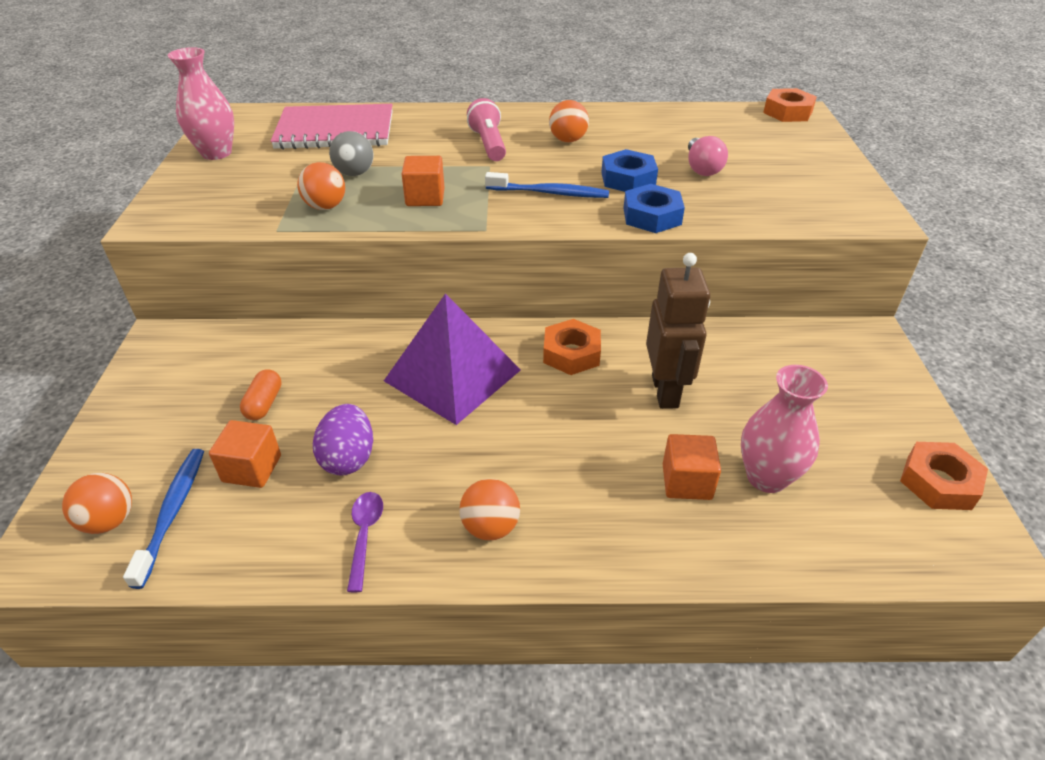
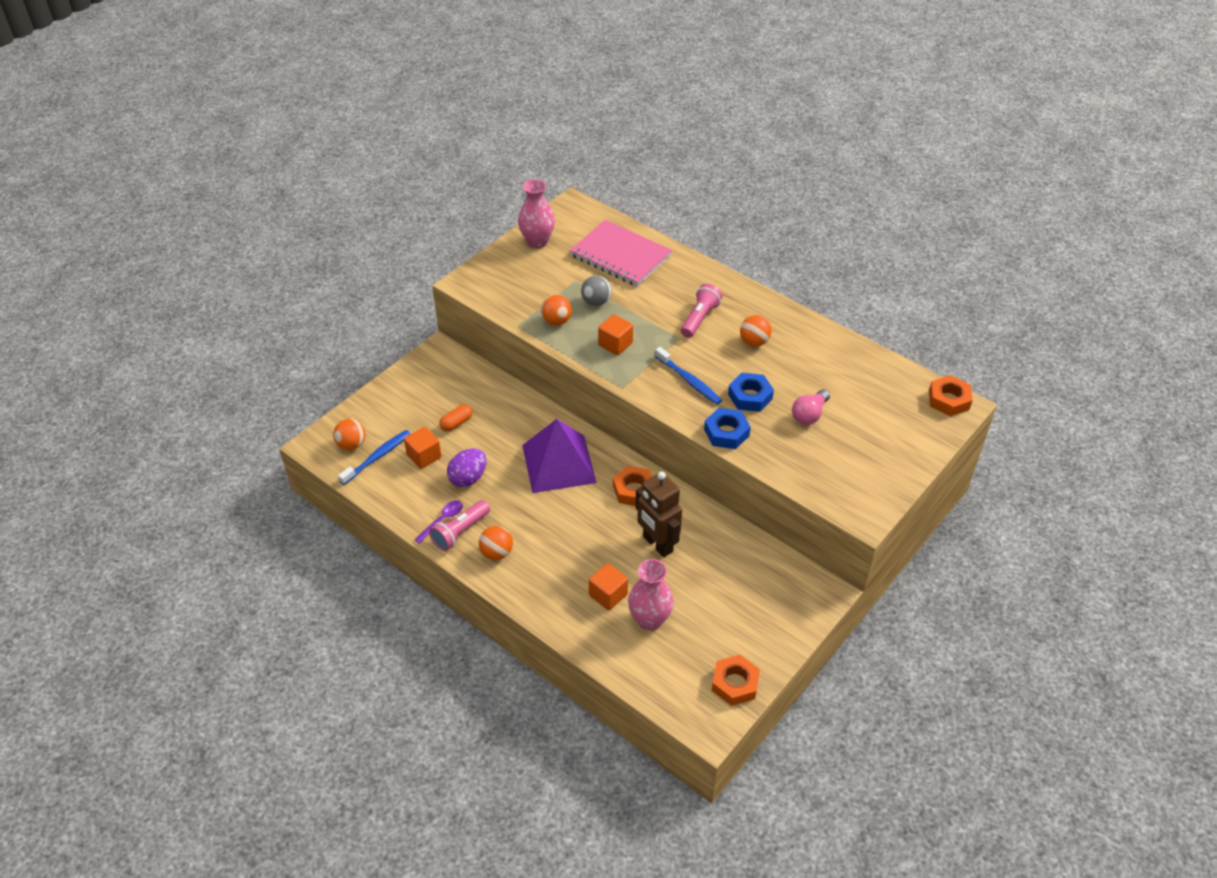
camera: 40 degrees right, 5 degrees up
brown robot [646,253,710,409] -> brown robot turned 105 degrees clockwise [635,471,682,558]
none -> pink flashlight [429,500,490,551]

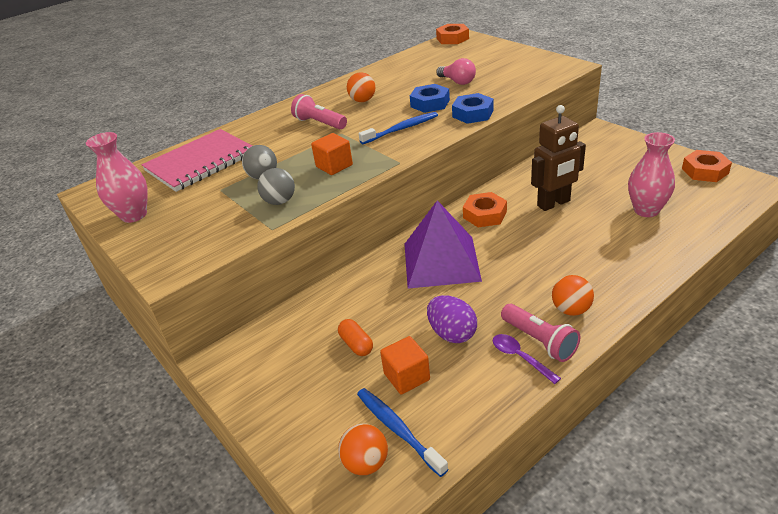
camera: 75 degrees left, 10 degrees down
orange ball [541,295,572,326] -> grey ball [257,168,295,205]
orange cube [589,563,628,610] -> none

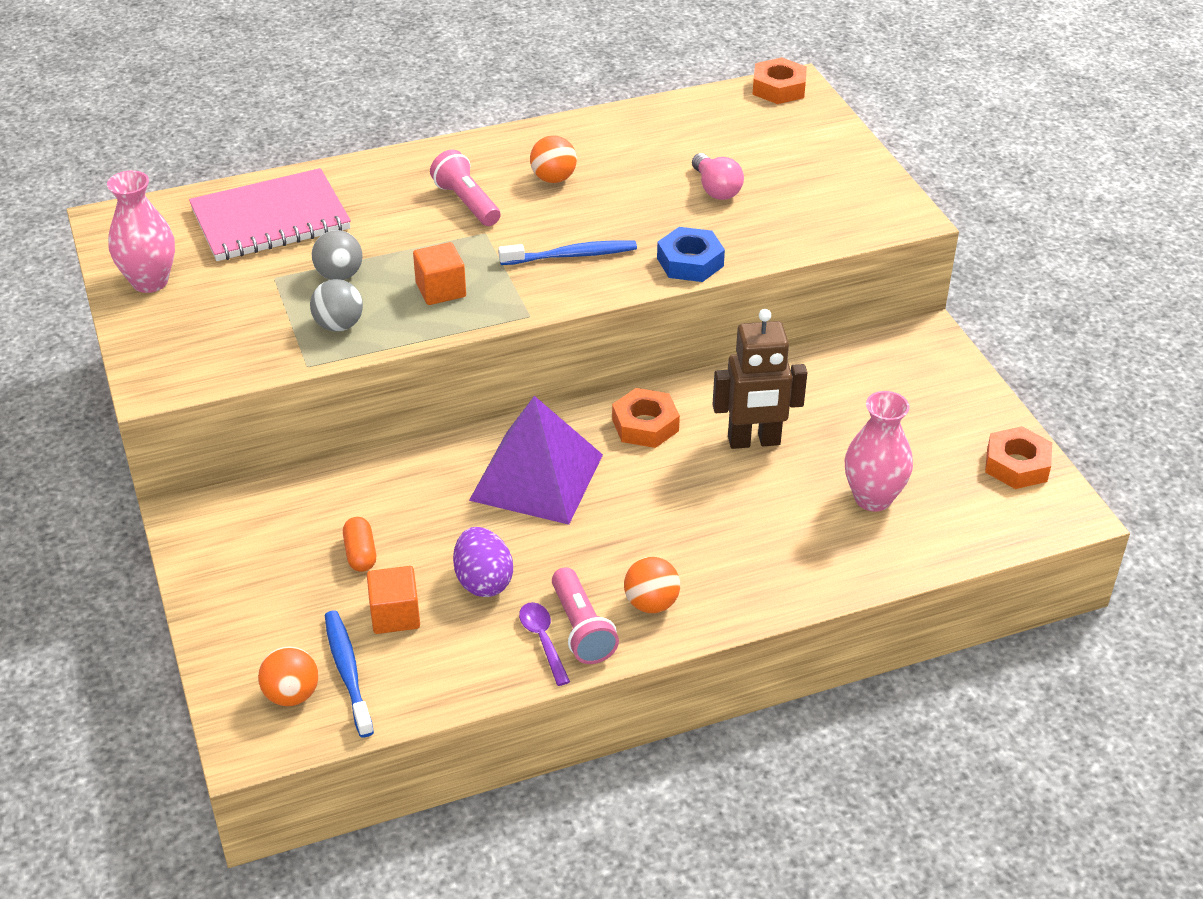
camera: 15 degrees right, 5 degrees up
blue nut [410,84,450,113] -> none

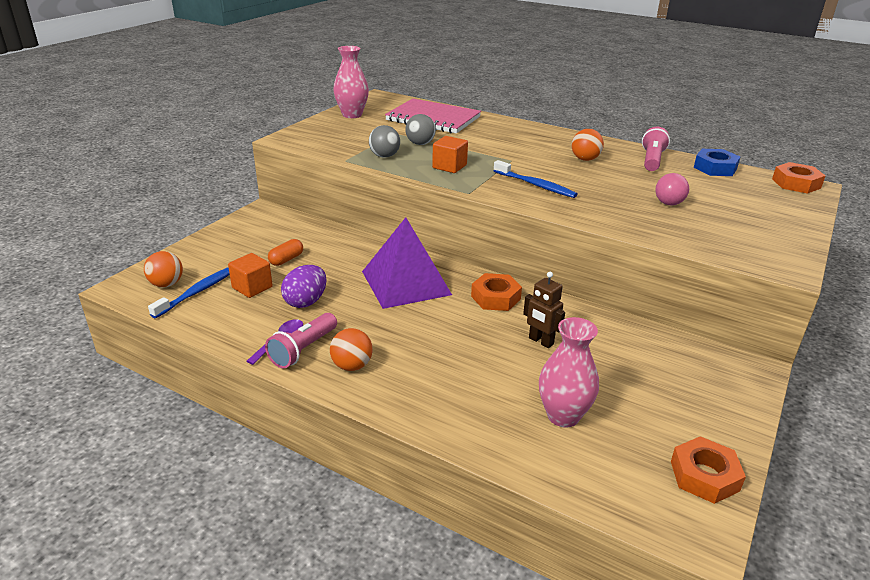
camera: 50 degrees right, 10 degrees down
pink flashlight [430,150,501,226] -> pink flashlight moved to [642,127,670,171]
blue nut [657,227,725,282] -> blue nut moved to [694,149,740,176]
brown robot [712,309,808,449] -> brown robot [523,272,565,348], size x0.63

